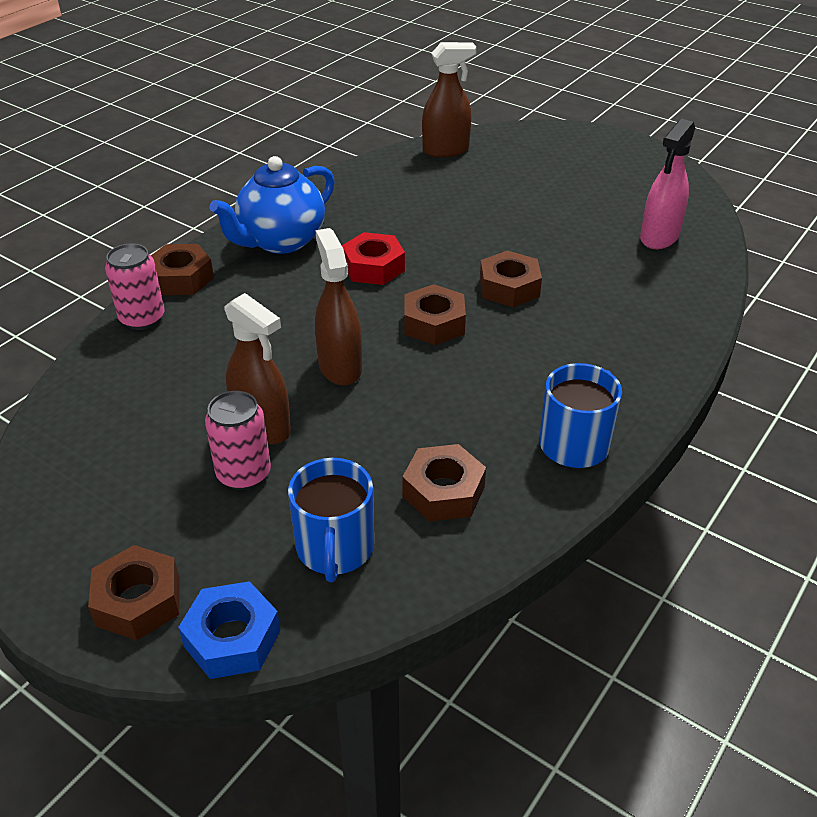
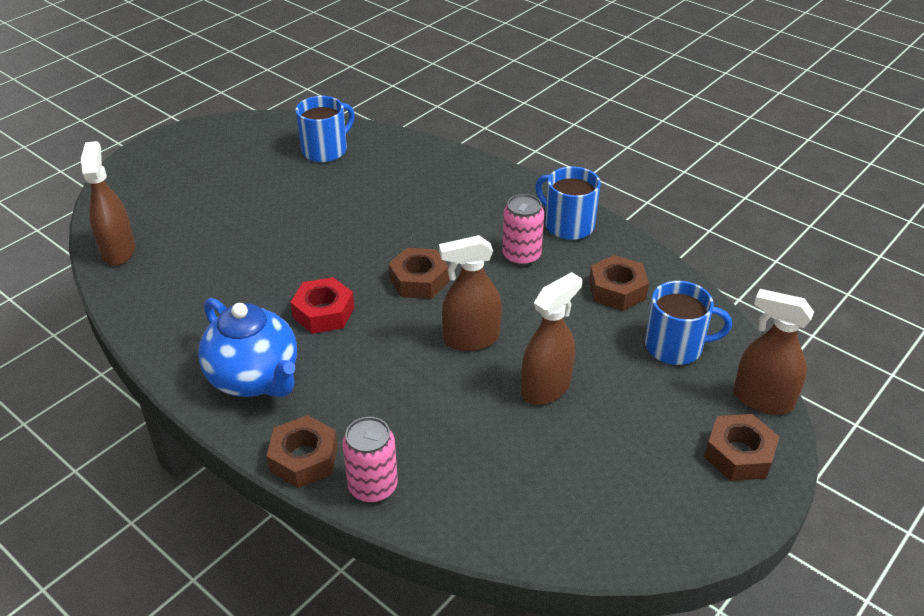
camera: 85 degrees left, 0 degrees up
blue nut [178,581,281,679] -> brown spray bottle [734,289,814,415]
pink can [205,391,271,490] -> pink can moved to [502,194,544,266]
brown nut [480,250,542,307] -> none
pink spray bottle [640,119,695,249] -> blue mug [296,96,355,162]

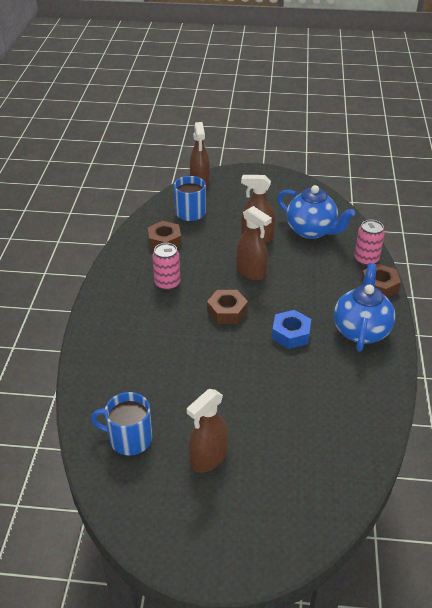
camera: 125 degrees left, 0 degrees up
brown spray bottle [81,141,135,265] -> brown spray bottle moved to [187,389,228,473]
red nut [290,277,354,334] -> blue nut [272,310,311,349]
blue mug [535,166,601,240] -> none
brown nut [704,414,780,481] -> none
none -> blue teapot [277,185,355,239]

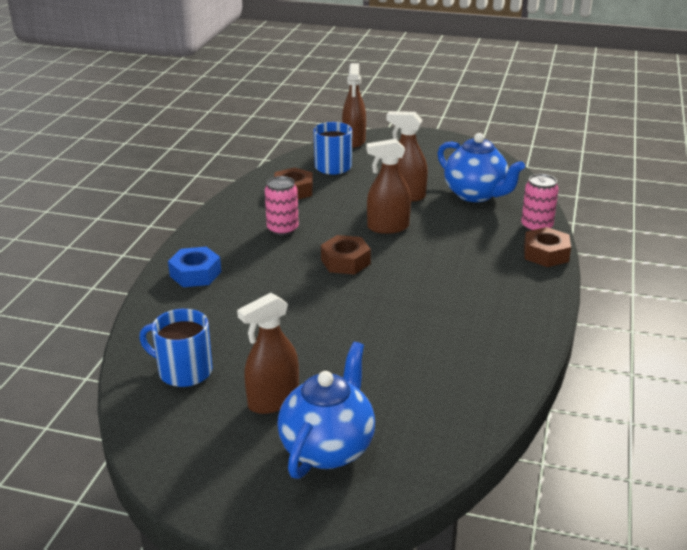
camera: 10 degrees right, 10 degrees down
brown spray bottle [236,206,272,280] -> brown spray bottle turned 120 degrees clockwise [366,139,411,234]
blue nut [272,310,311,349] -> blue nut moved to [168,247,221,287]
blue teapot [334,263,395,352] -> blue teapot moved to [278,342,375,479]

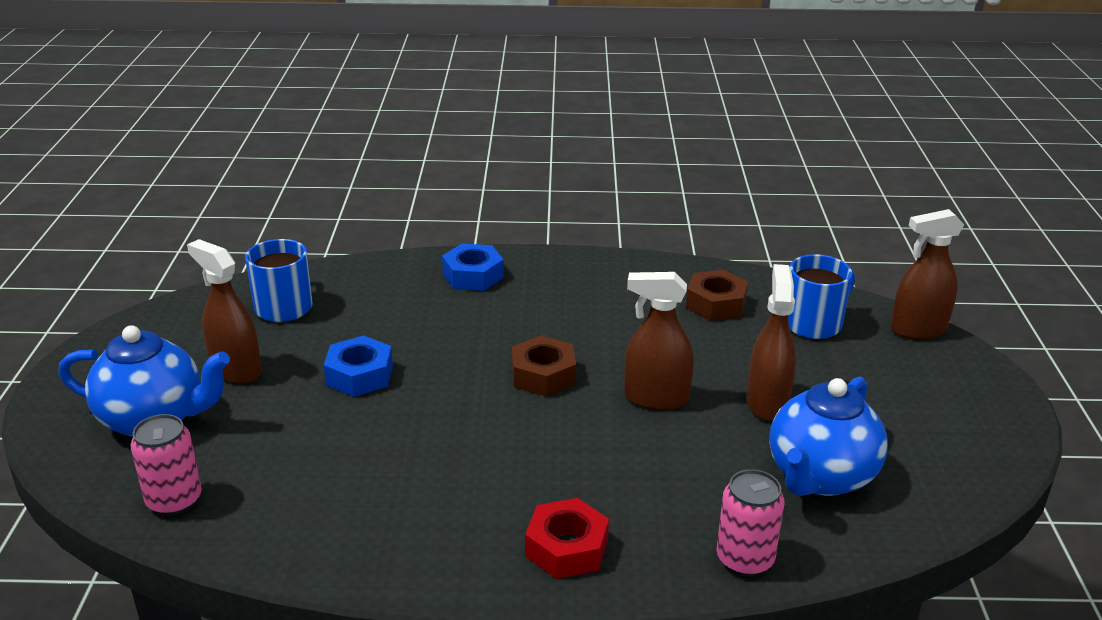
camera: 75 degrees right, 0 degrees up
pink can [265,176,299,236] -> pink can moved to [131,414,202,516]
brown spray bottle [366,139,411,234] -> brown spray bottle turned 60 degrees counterclockwise [624,272,694,410]
brown nut [524,227,571,267] -> none
none -> blue nut [324,335,393,397]
none -> red nut [525,498,609,579]

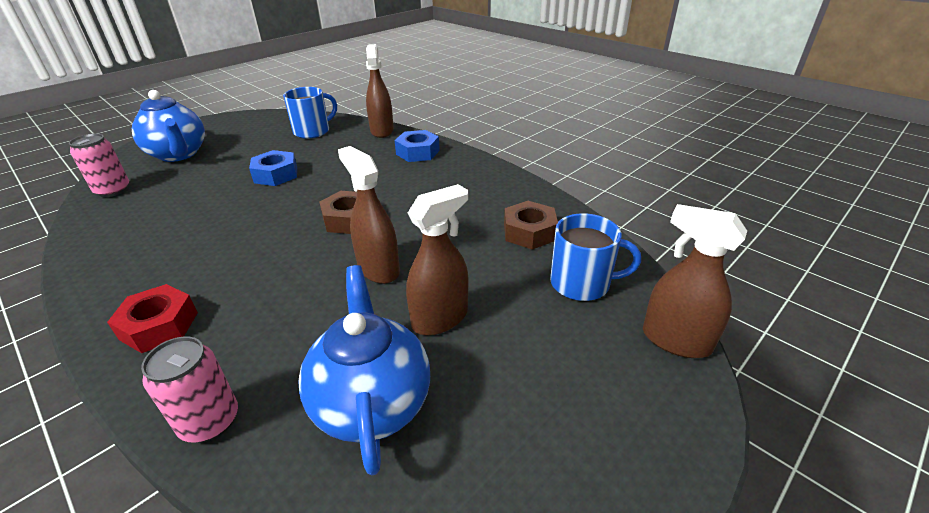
camera: 45 degrees right, 5 degrees up
brown spray bottle [187,239,262,384] -> brown spray bottle moved to [366,44,394,138]
blue teapot [769,377,888,496] -> blue teapot turned 90 degrees clockwise [298,265,430,476]

